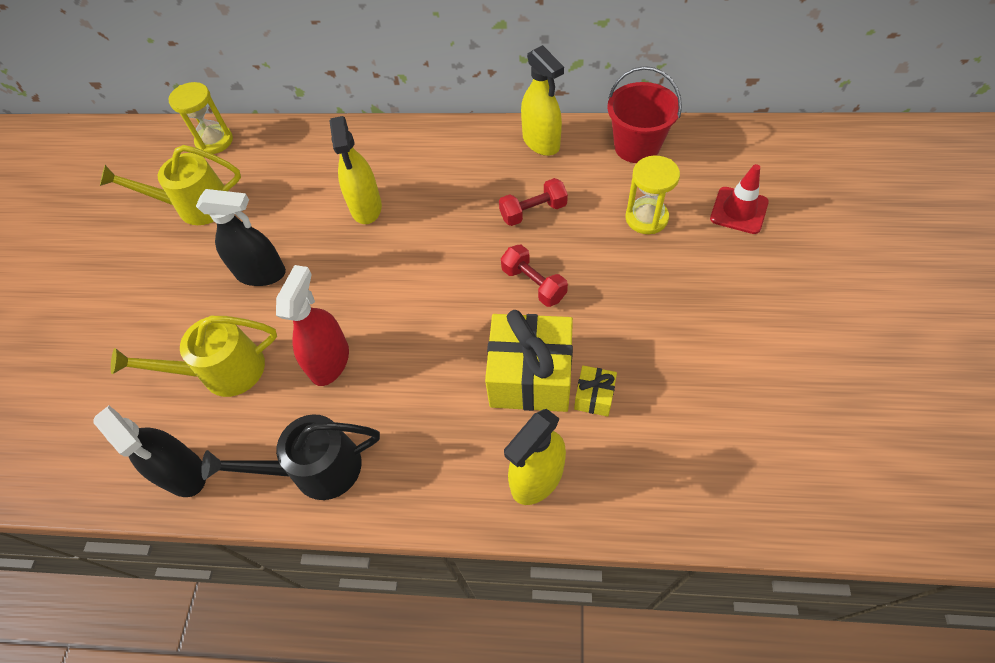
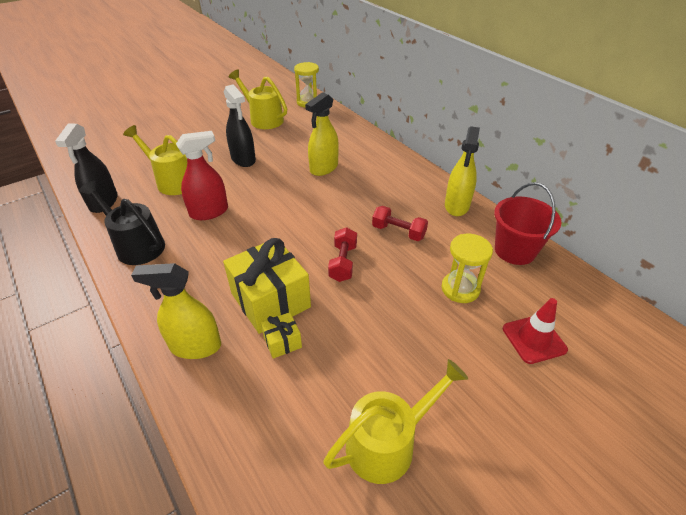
camera: 45 degrees right, 15 degrees down
none -> yellow watering can [323,359,468,484]

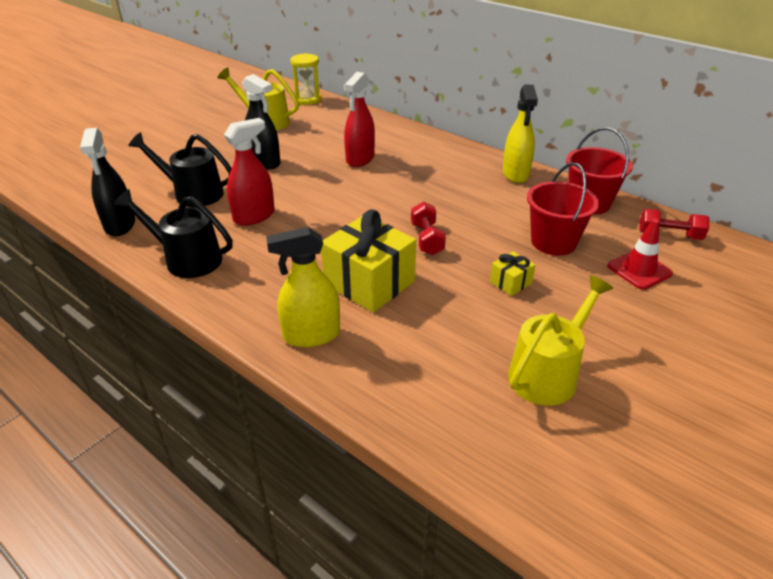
camera: 15 degrees left, 5 degrees down
yellow watering can [123,125,187,195] -> black watering can [128,132,232,207]
yellow gift [261,312,302,359] -> yellow gift moved to [490,251,535,296]
yellow spray bottle [305,92,339,176] -> red spray bottle [344,72,375,167]
red dumbbell [372,206,428,241] -> red dumbbell moved to [639,209,709,240]
yellow hourglass [441,234,493,303] -> red bucket [527,162,599,256]

